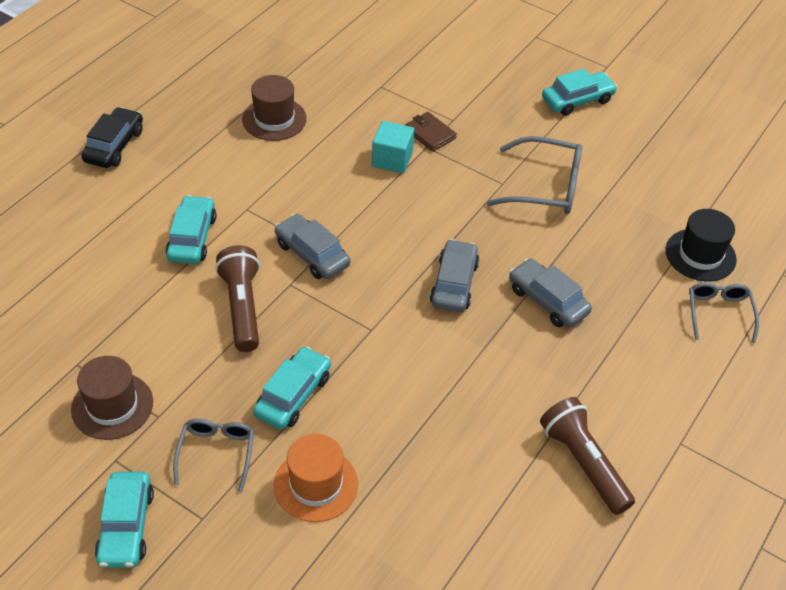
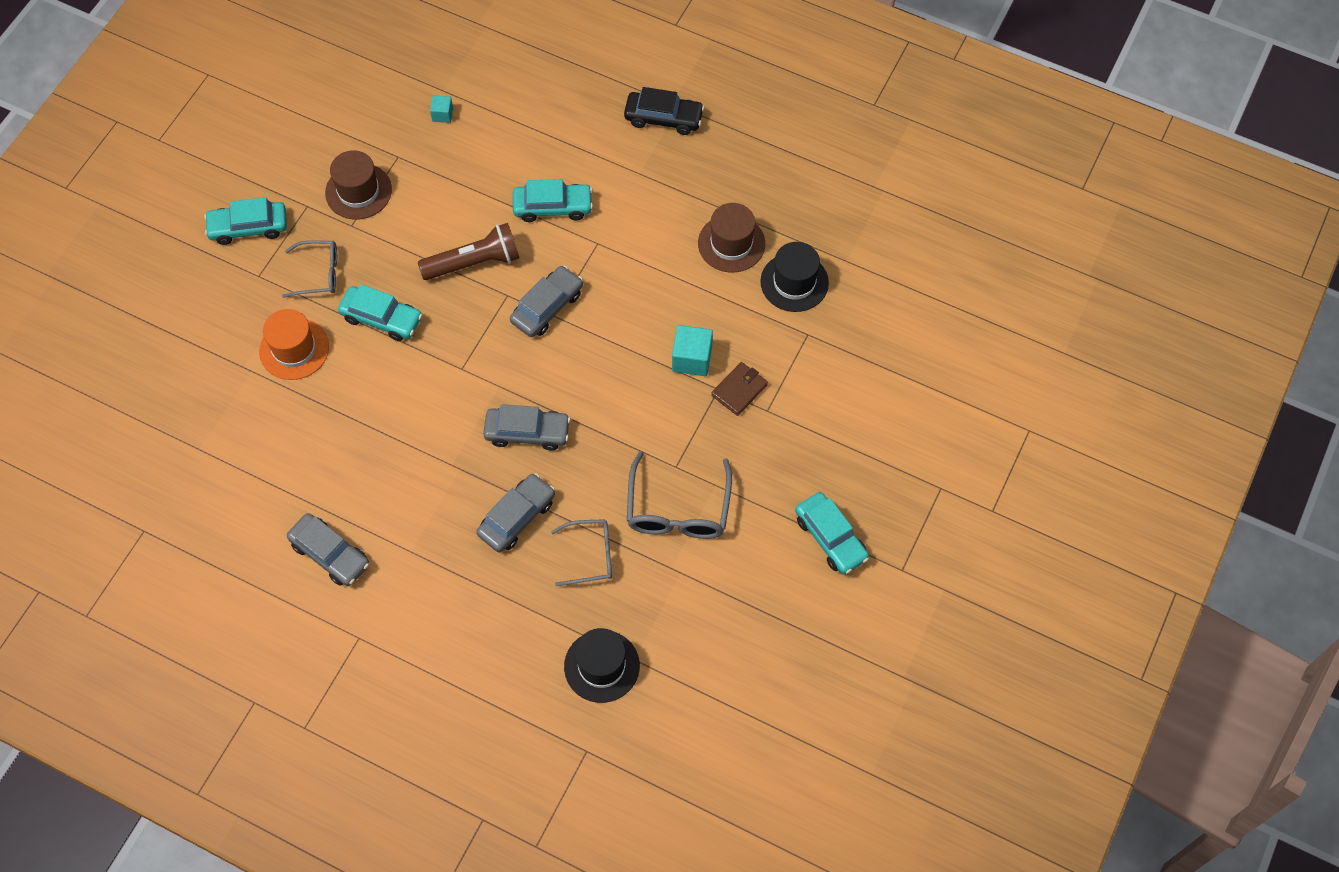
camera: 85 degrees right, 15 degrees up
brown flashlight [540,397,635,515] -> grey car [287,513,369,586]
grey glasses [689,282,759,343] -> grey glasses moved to [551,519,612,586]
none -> turquoise cube [430,96,453,123]
none -> black hat [760,242,829,312]

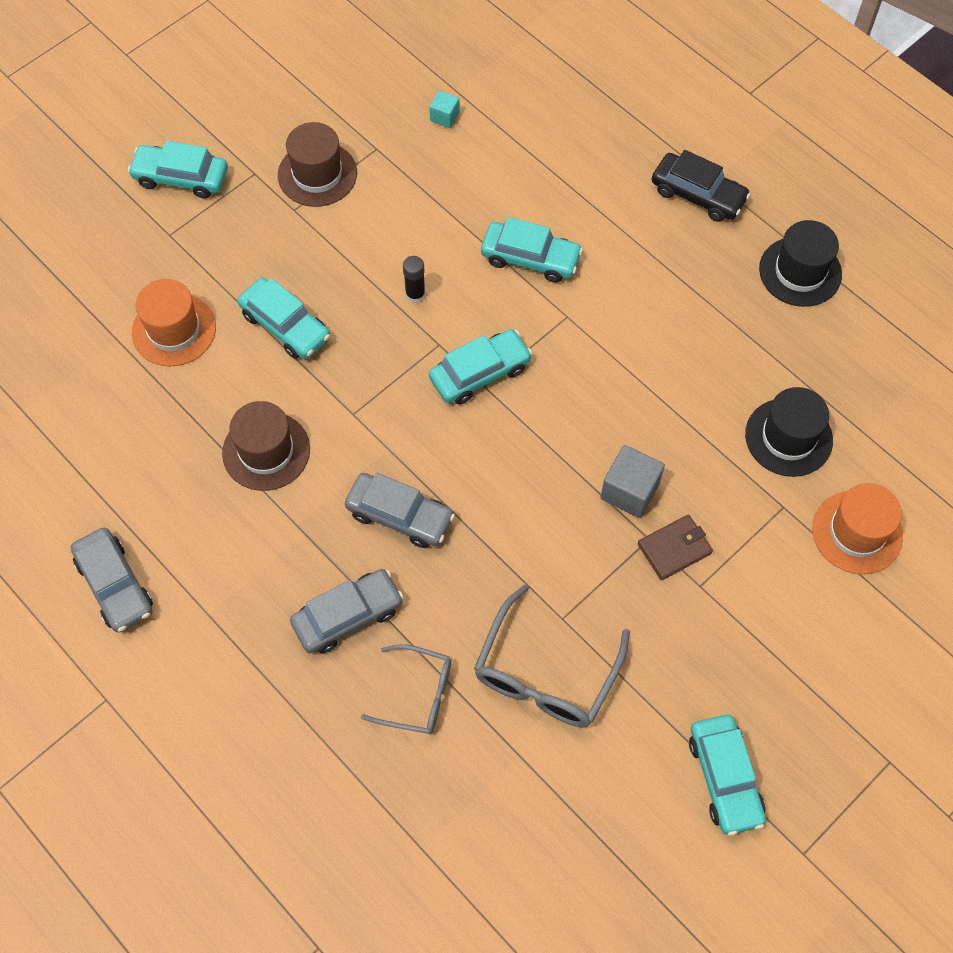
camera: 20 degrees right, 0 degrees up
grey glasses [282,240,337,298] -> none
brown flashlight [418,223,519,280] -> black glue stick [403,256,426,303]
grey car [510,266,583,337] -> turquoise car [429,329,532,405]
black hat [564,628,640,703] -> black hat moved to [759,220,842,307]
turquoise cube [672,325,713,376] -> grey cube [600,445,665,518]
brown hat [698,203,765,273] -> brown hat moved to [222,401,310,491]
none -> orange hat [812,483,903,574]

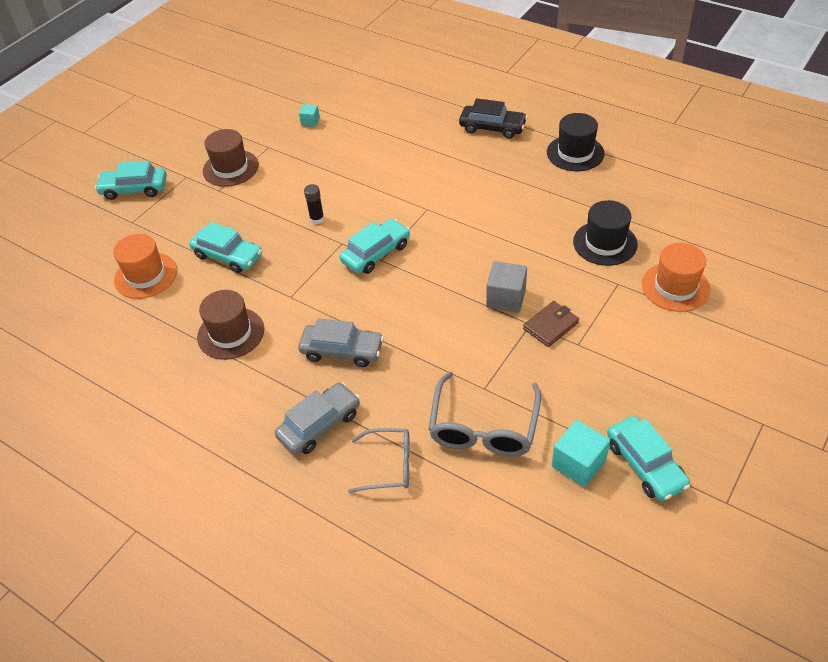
camera: 10 degrees left, 15 degrees down
grey car [71,528,153,633] -> none
turquoise car [481,217,583,283] -> none
none -> turquoise cube [552,420,610,487]

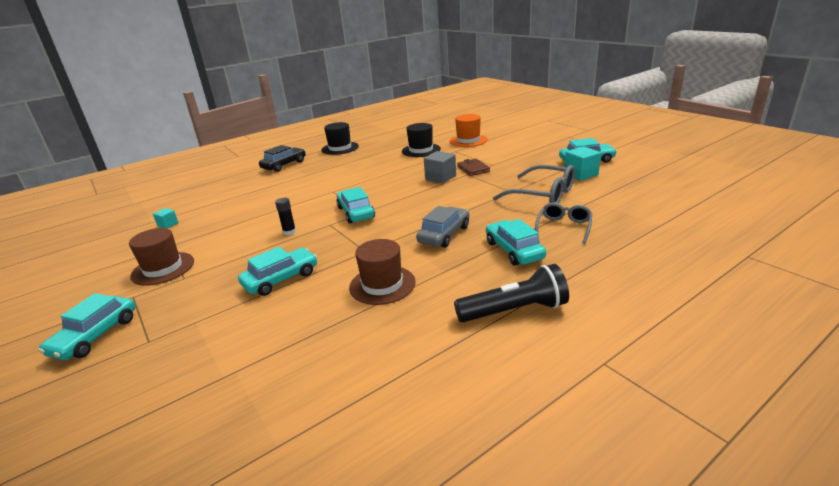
camera: 70 degrees left, 20 degrees down
orange hat [113,234,177,299] -> none
grey car [275,382,360,455] -> turquoise car [486,219,546,266]
none -> black flashlight [454,264,569,322]

